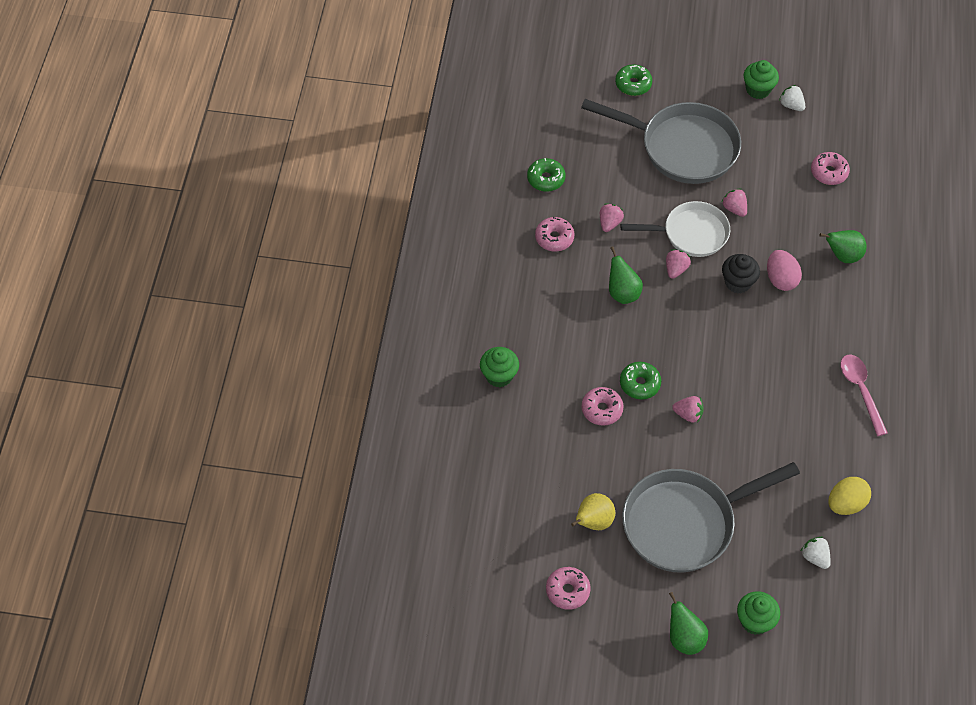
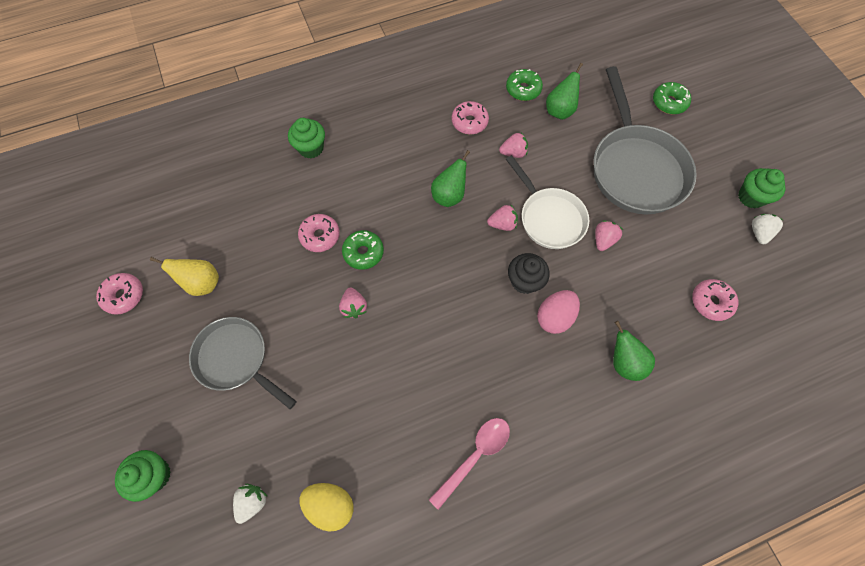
camera: 60 degrees right, 10 degrees up
grey pan [622,462,800,572] -> grey pan [189,317,297,409], size x0.65
green pear [669,592,708,655] -> green pear moved to [546,63,583,120]

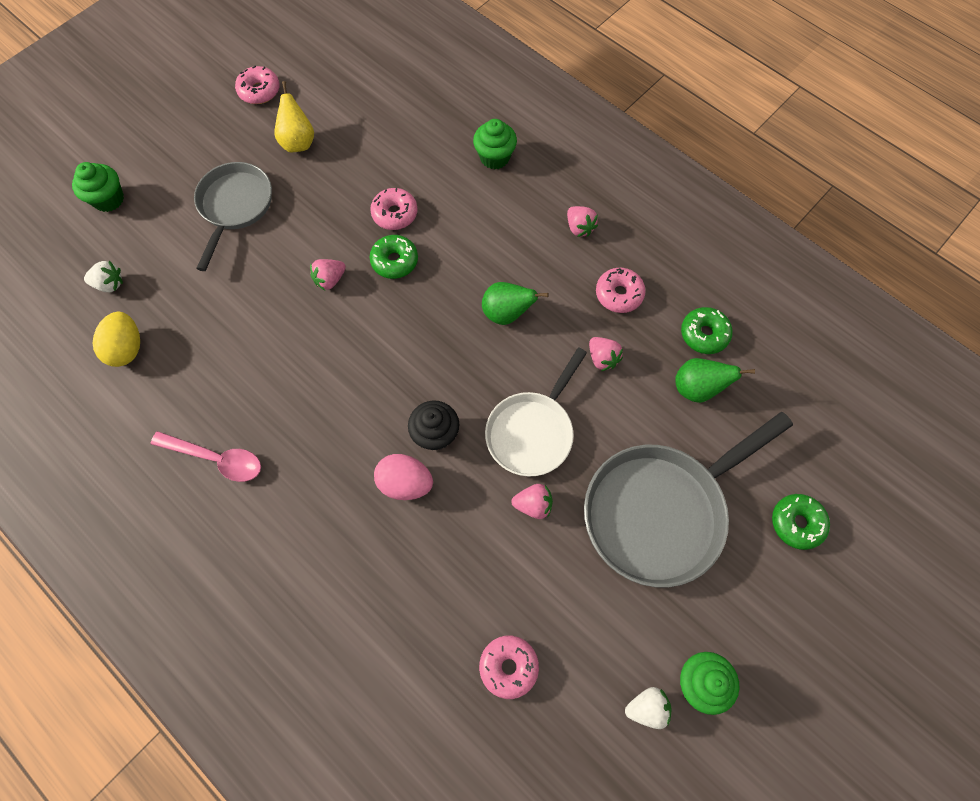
camera: 65 degrees right, 0 degrees up
pink strawberry [487,205,518,231] -> pink strawberry moved to [567,206,598,237]
green pear [613,321,655,381] -> none

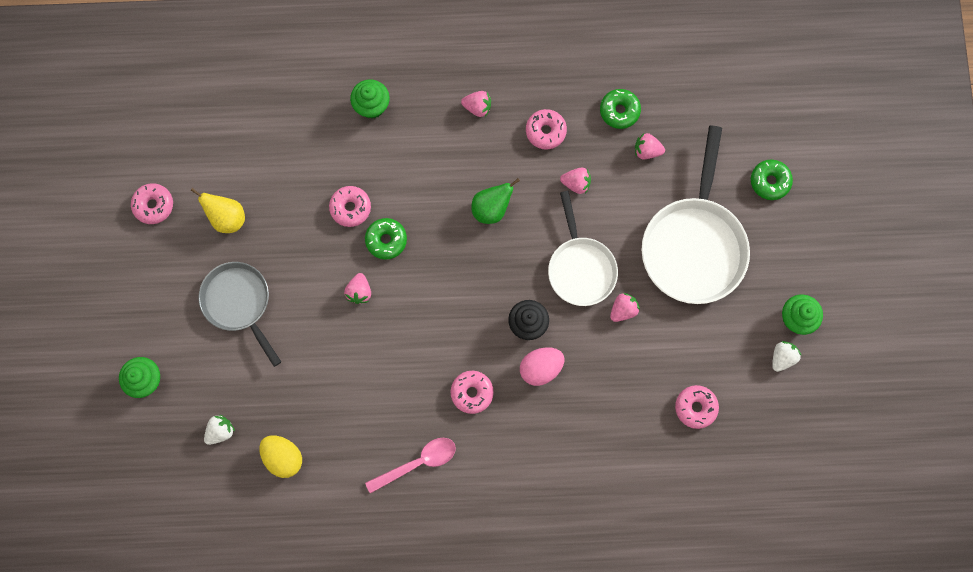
camera: 45 degrees left, 10 degrees up
grey pan [584,412,793,587] -> white pan [641,126,750,304]
green pear [675,358,755,403] -> pink strawberry [635,133,665,159]
none -> pink donut [451,371,494,414]

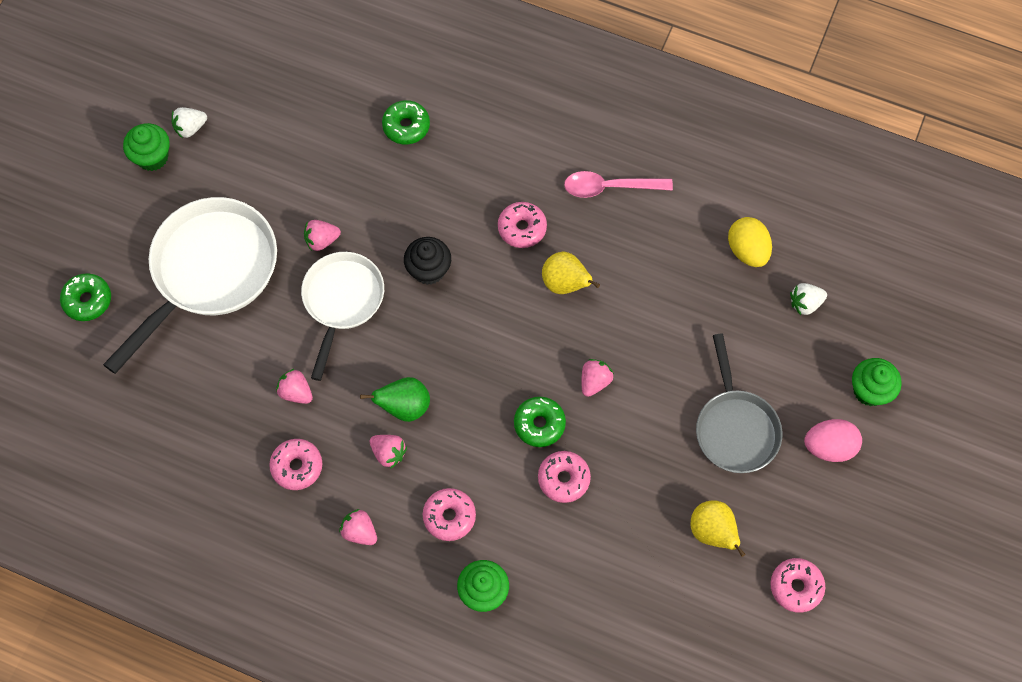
camera: 155 degrees left, 10 degrees down
pink egg [520,347,565,386] -> pink egg moved to [804,419,862,462]
green donut [600,89,641,129] -> green donut moved to [382,100,430,145]
pink strawberry [635,133,665,159] -> pink strawberry moved to [370,435,407,469]
pink donut [675,385,719,429] -> pink donut moved to [423,488,476,541]
none -> yellow pear [542,252,600,294]

